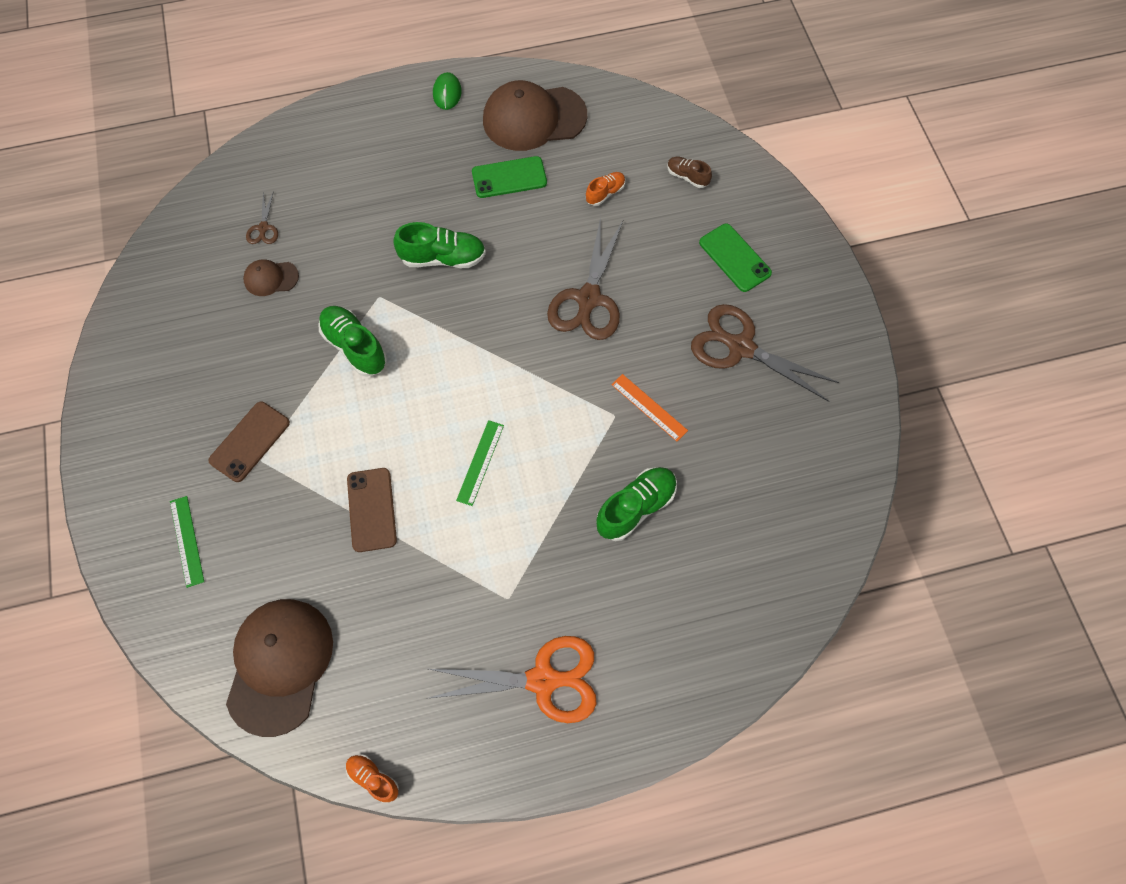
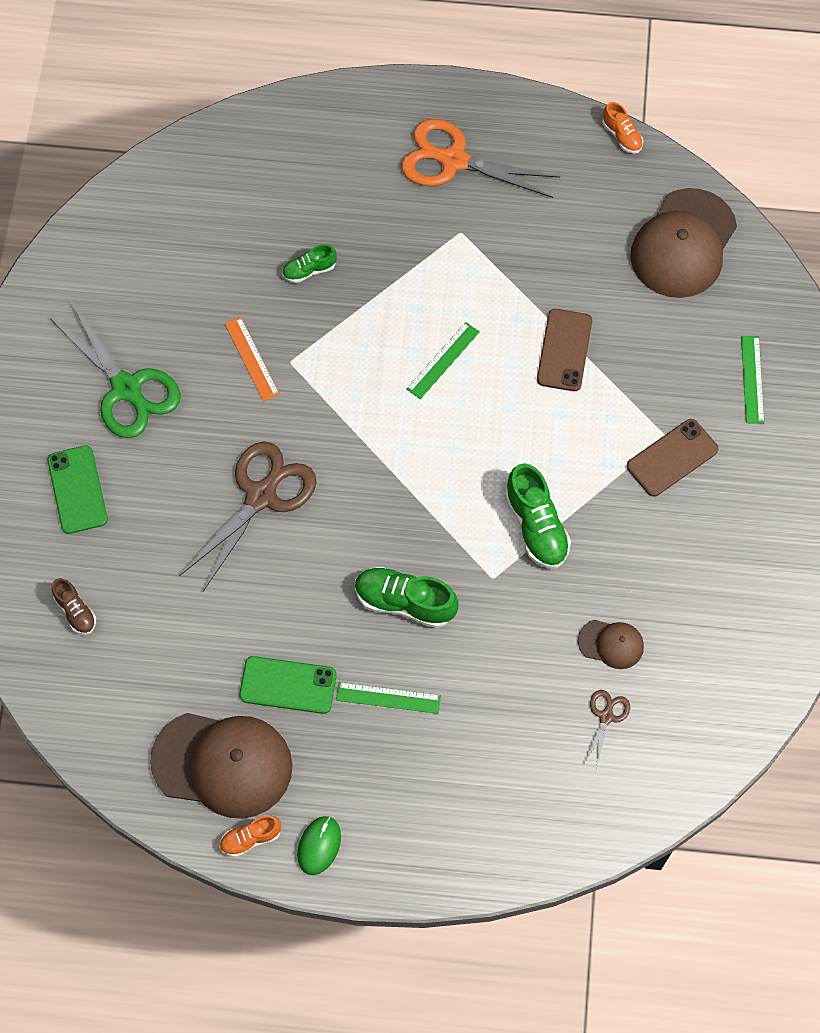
camera: 160 degrees left, 0 degrees up
orange shoe [586,172,625,206] -> orange shoe moved to [220,815,281,857]
green shoe [596,467,677,541] -> green shoe [282,244,337,283], size x0.57
brown scissors [691,304,839,402] -> green scissors [50,303,181,438]
none -> green ruler [336,682,441,714]

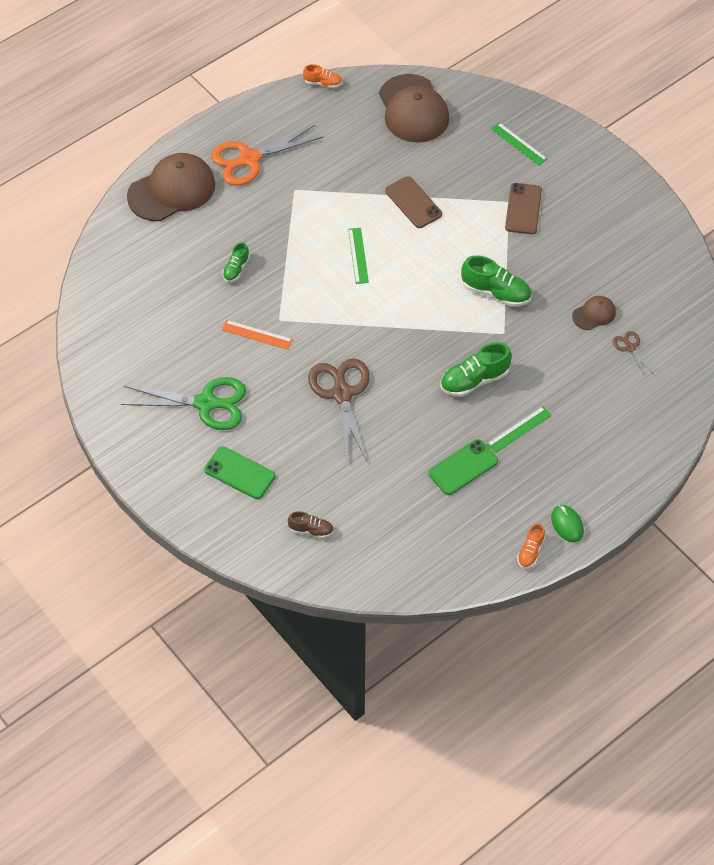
camera: 45 degrees left, 10 degrees down
brown cap [150,713,293,819] -> brown cap moved to [127,153,215,221]

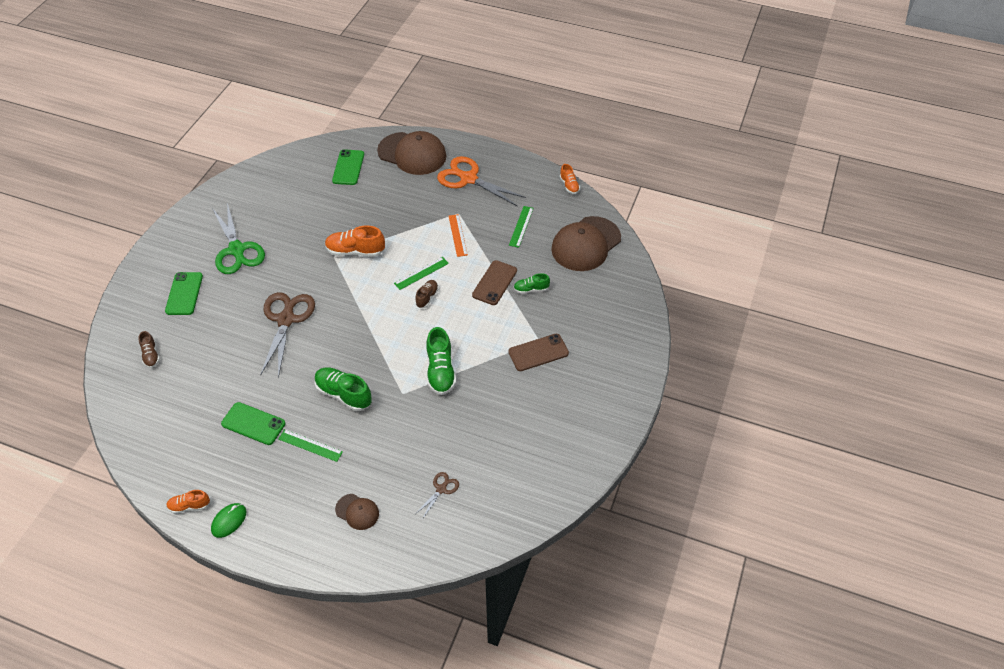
camera: 60 degrees right, 5 degrees down
green shoe [222,242,250,282] -> green shoe moved to [514,273,550,294]
orange ruler [222,320,293,350] -> orange ruler moved to [449,214,468,257]
brown scissors [308,358,370,464] -> brown scissors turned 45 degrees counterclockwise [260,292,315,378]
green ruler [491,122,547,165] -> green ruler moved to [509,206,534,248]
brown cap [572,296,616,330] -> brown cap moved to [335,494,379,530]
none -> orange shoe [325,225,385,257]
none -> green phone [332,149,364,185]
none -> brown shoe [415,280,439,308]

